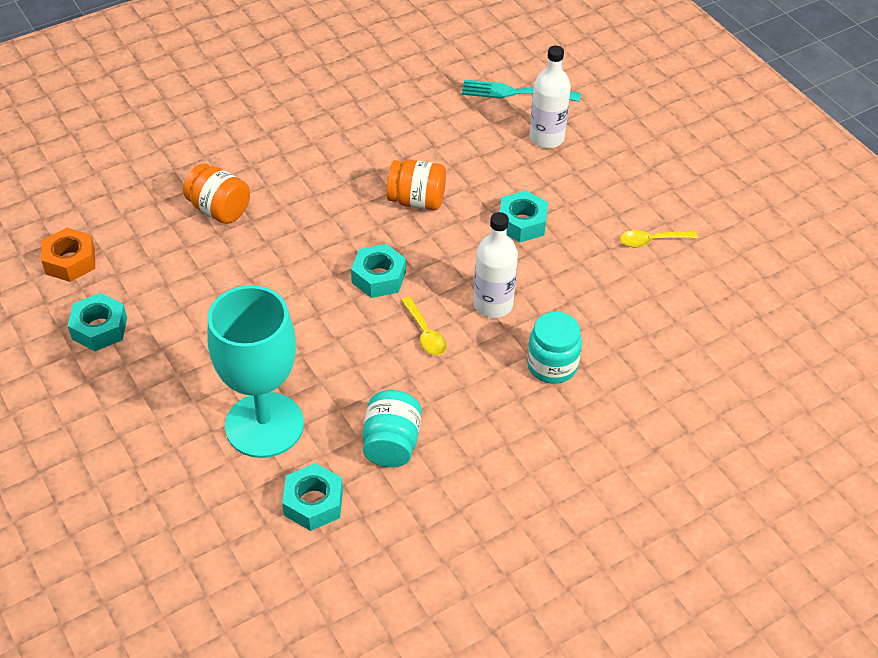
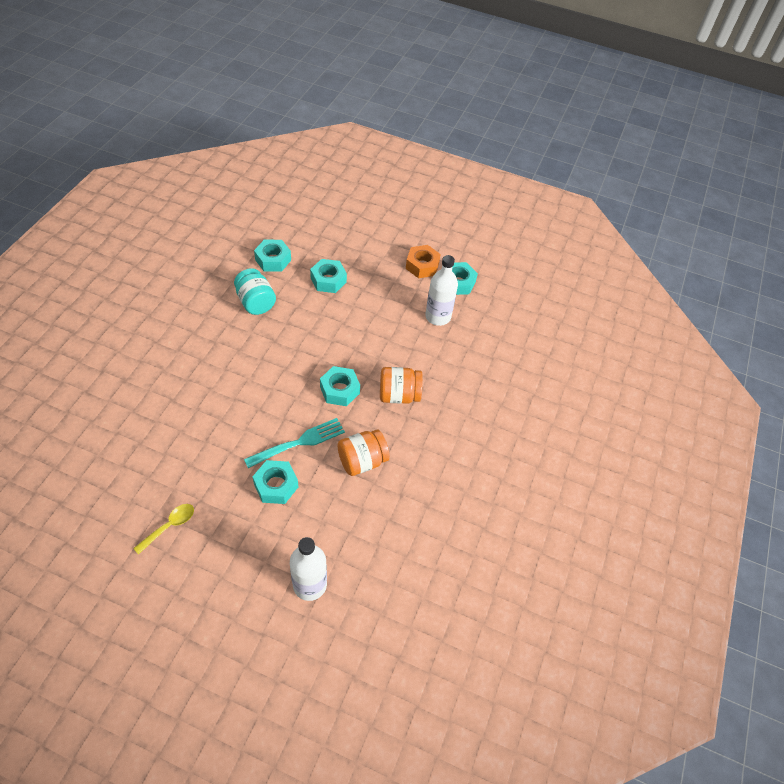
camera: 140 degrees right, 5 degrees up
orange nut [41,228,95,282] -> orange nut moved to [406,245,441,278]
orange jar [183,164,250,224] -> orange jar moved to [380,367,423,404]
turquoise goblet [207,285,304,458] -> turquoise nut [310,259,347,293]
yellow spoon [401,297,447,356] -> none
turquoise fork [462,80,581,102] -> turquoise fork moved to [244,418,345,468]
white bottle [474,212,518,318] -> white bottle moved to [425,255,458,326]
turquoise jar [527,312,582,384] -> none

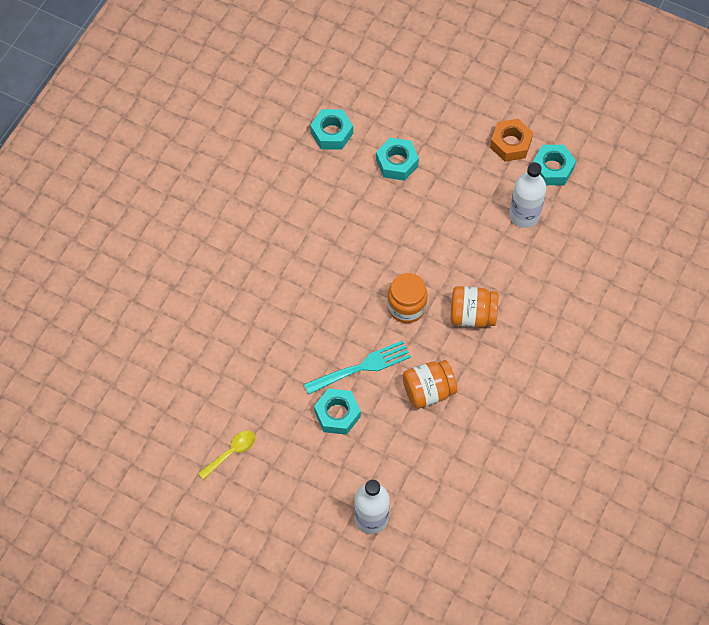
camera: 10 degrees right, 10 degrees up
turquoise jar [234,268,276,315] -> none
turquoise nut [320,366,360,406] -> orange jar [387,273,428,323]

